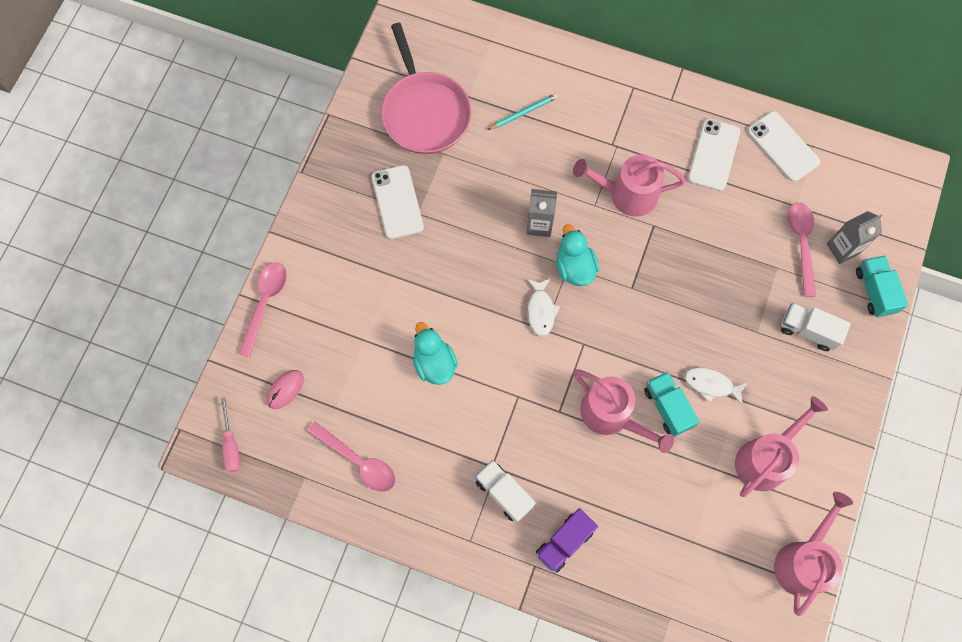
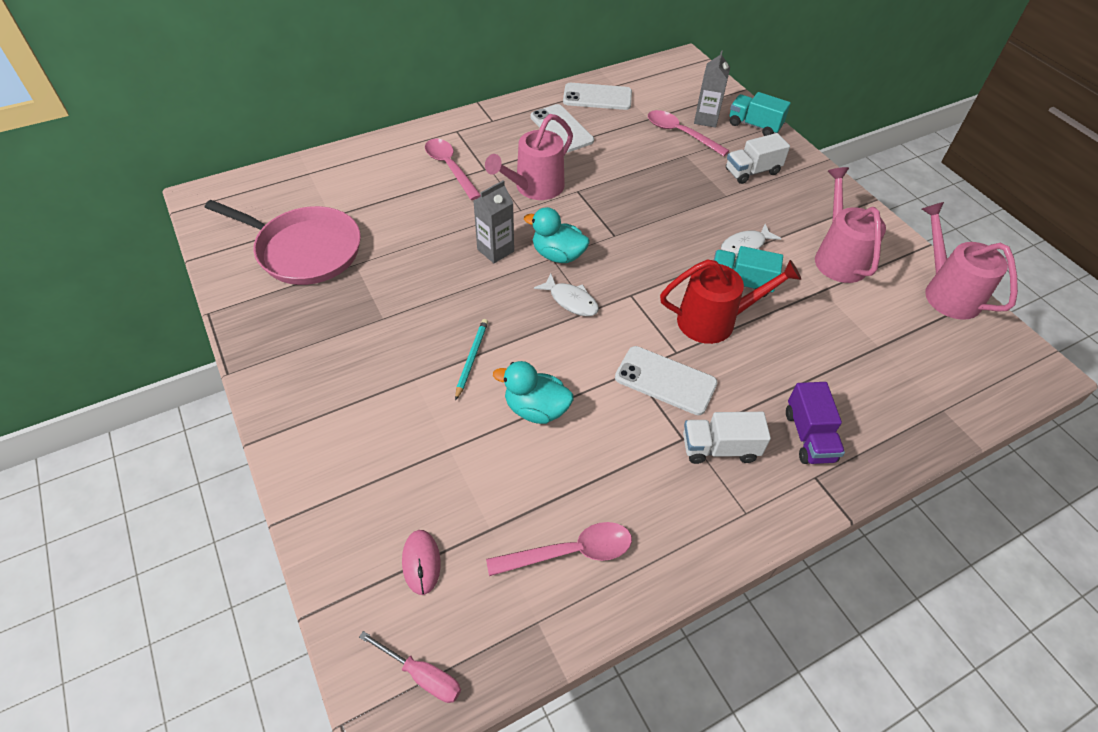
camera: 50 degrees left, 20 degrees down
pink spoon [238,262,287,358] -> pink spoon moved to [425,138,481,200]
white phone [372,165,424,239] -> white phone moved to [615,346,718,415]
turquoise pencil [487,93,558,130] -> turquoise pencil moved to [455,319,488,401]
pink watering can [573,369,674,453] -> red watering can [660,259,801,344]

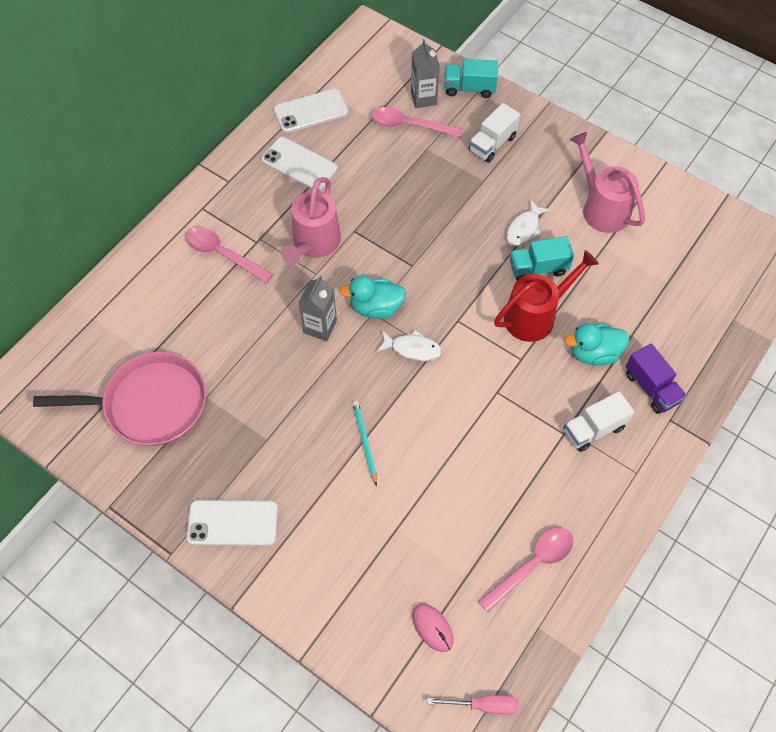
camera: 25 degrees left, 10 degrees up
turquoise duck [493,361,573,424] -> turquoise duck moved to [564,323,630,366]
white phone [615,346,718,415] -> white phone moved to [187,500,278,546]
pink watering can [922,202,1018,320] -> none

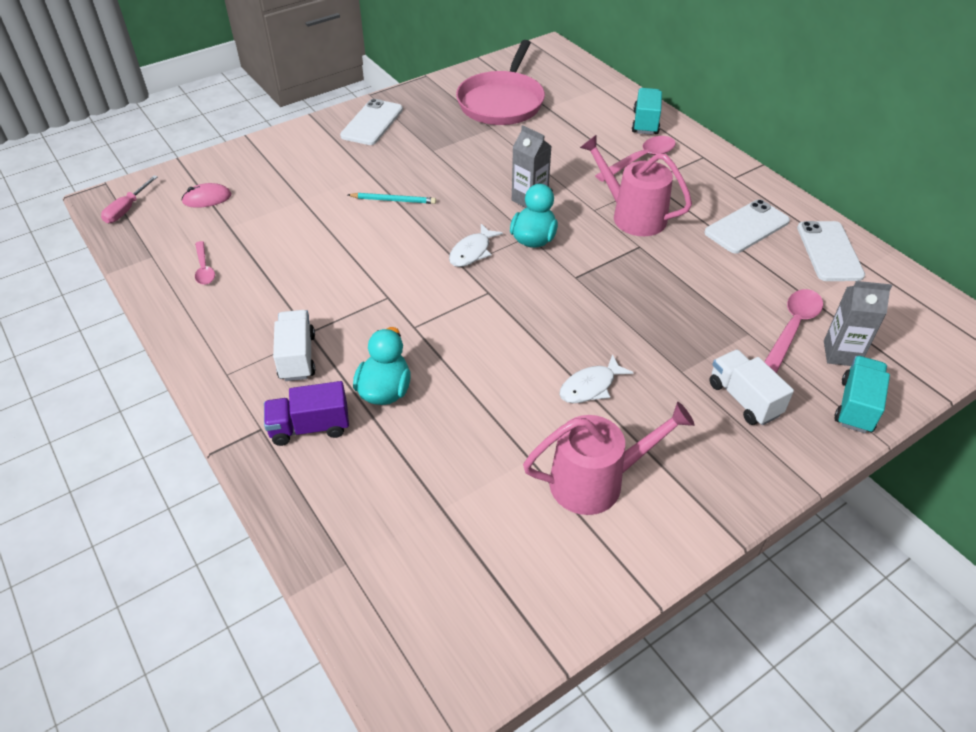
camera: 110 degrees right, 15 degrees down
pink spoon [478,528,574,613] -> pink spoon [195,241,215,285], size x0.62
red watering can [494,250,599,342] -> none
white fish [506,199,550,246] -> white fish turned 90 degrees counterclockwise [559,354,634,403]
turquoise truck [510,236,574,280] -> turquoise truck moved to [632,88,662,135]

